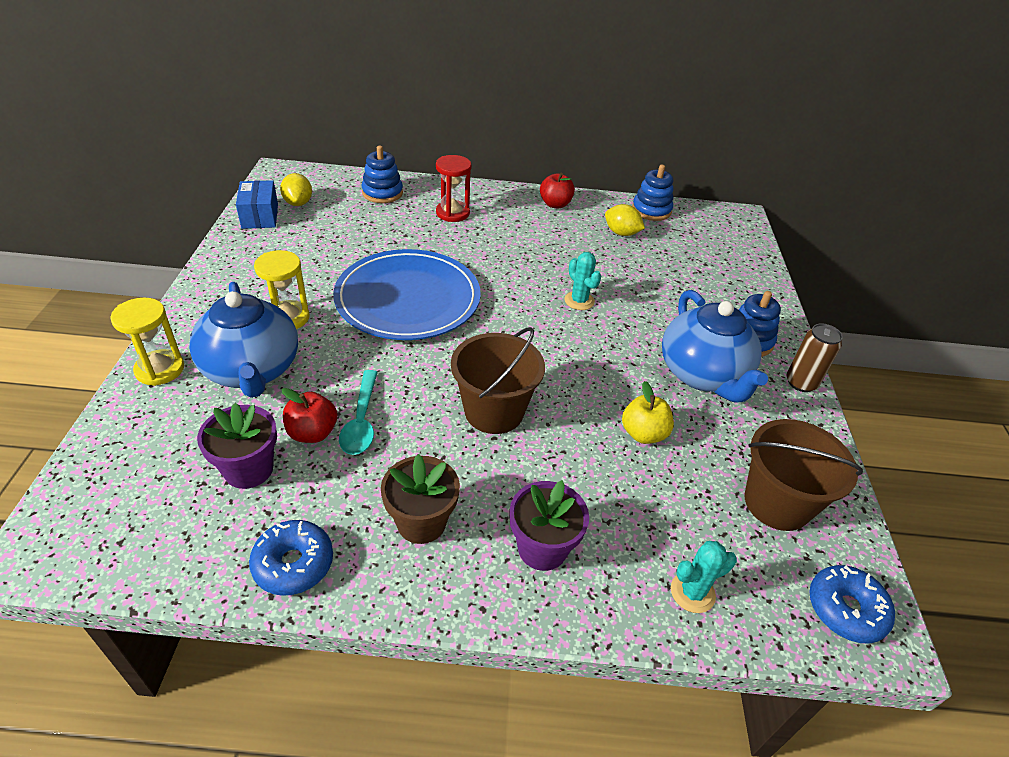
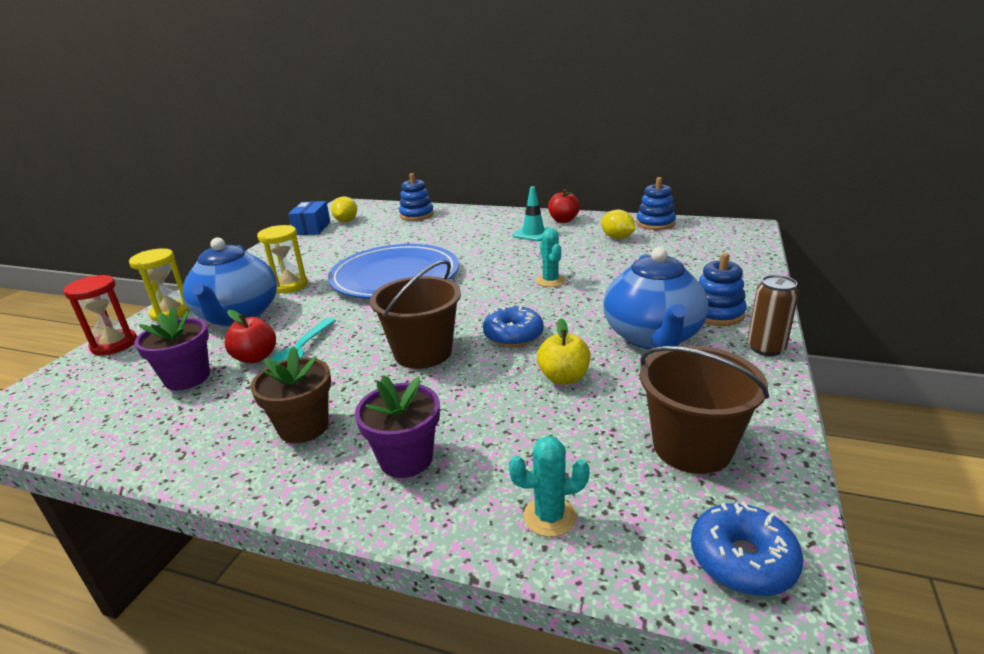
camera: 20 degrees right, 15 degrees down
blue donut [249,520,333,596] -> blue donut moved to [483,305,544,347]
red hourglass [436,155,472,222] -> red hourglass moved to [63,275,137,355]
none -> turquoise traffic cone [513,186,553,241]

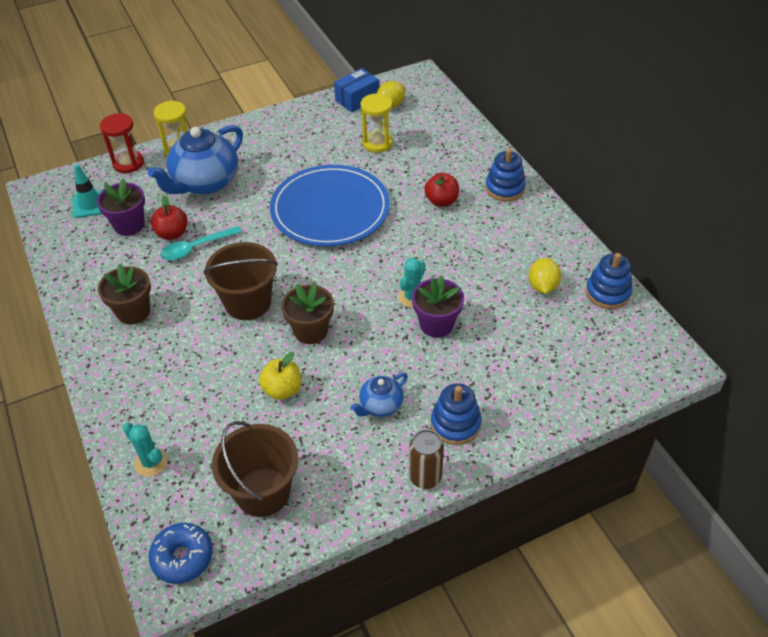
camera: 45 degrees right, 20 degrees up
yellow hourglass [257,225,308,293] -> yellow hourglass moved to [361,93,393,153]
purple flower pot [355,375,440,478] -> purple flower pot moved to [412,275,464,338]
blue stacking toy [399,173,434,221] -> blue stacking toy moved to [485,149,526,201]
blue donut [483,305,544,347] -> brown flower pot [281,284,334,344]
turquoise traffic cone [513,186,553,241] -> turquoise traffic cone moved to [72,164,103,218]
red apple [548,189,580,223] -> red apple moved to [424,173,459,207]
blue teapot [603,247,709,349] -> blue teapot [350,373,408,417], size x0.50

